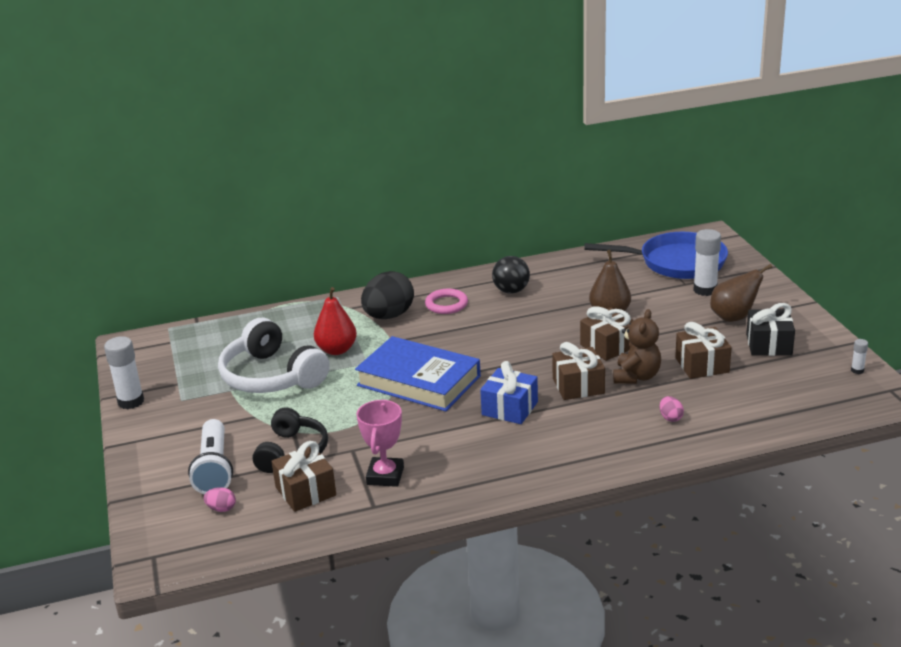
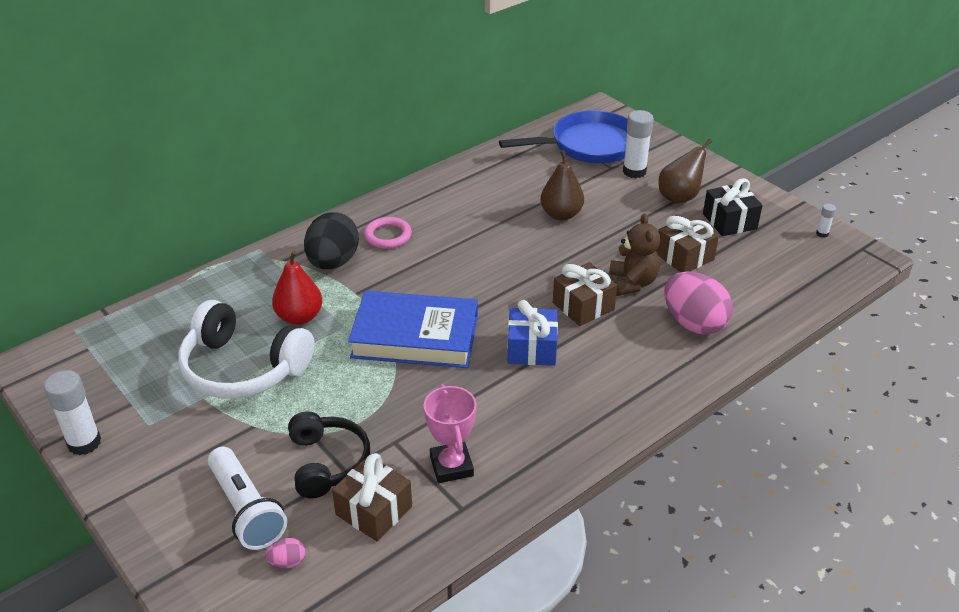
camera: 25 degrees left, 10 degrees up
black ball [492,256,530,294] -> none
brown gift [580,306,634,361] -> none
pink egg [659,396,684,422] -> pink egg [664,272,733,335], size x2.39

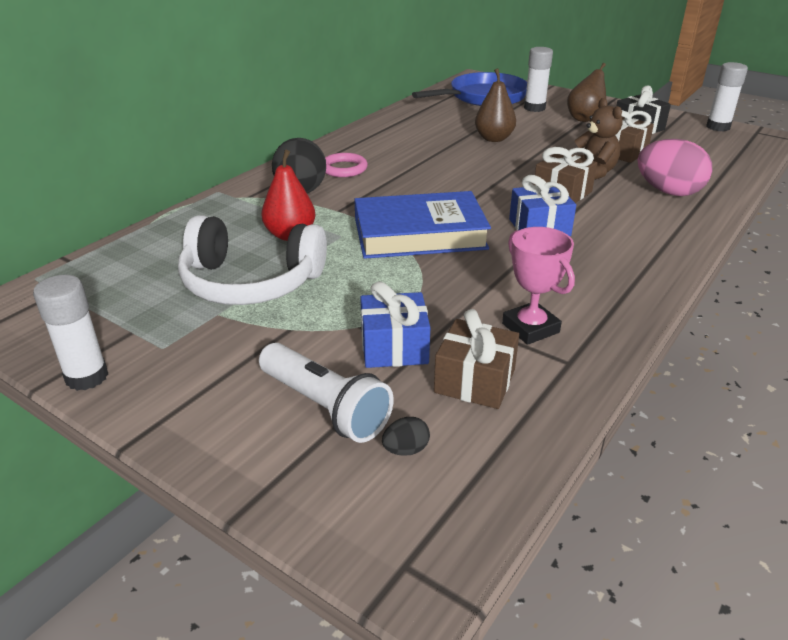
camera: 15 degrees left, 5 degrees down
pink egg [265,538,305,568] -> black egg [382,417,430,456]
black headphones [288,411,370,499] -> blue gift [360,281,430,368]
white glue stick [816,204,836,237] -> white glue stick [706,62,748,131], size x2.09

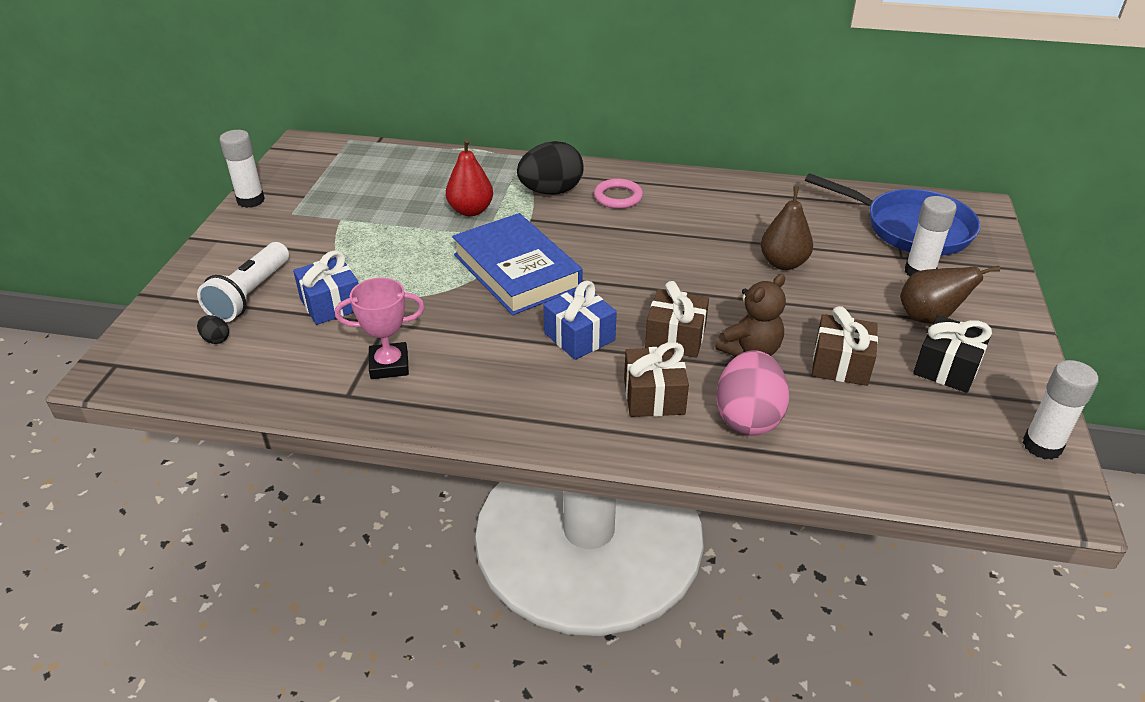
camera: 65 degrees right, 5 degrees up
white headphones [178,215,327,305] -> none
brown gift [434,309,519,409] -> brown gift moved to [624,342,689,417]
pink trophy [502,227,575,345] -> pink trophy turned 45 degrees clockwise [335,278,425,379]

